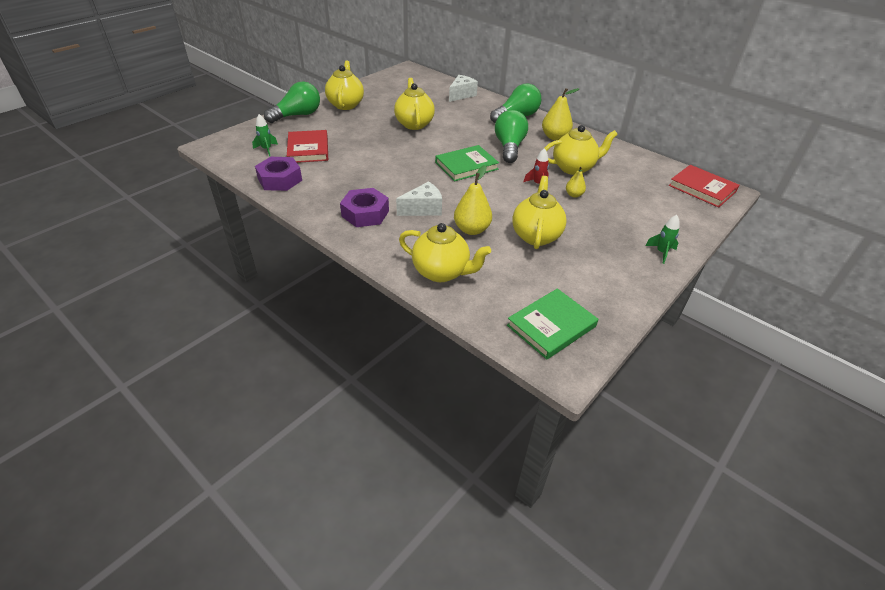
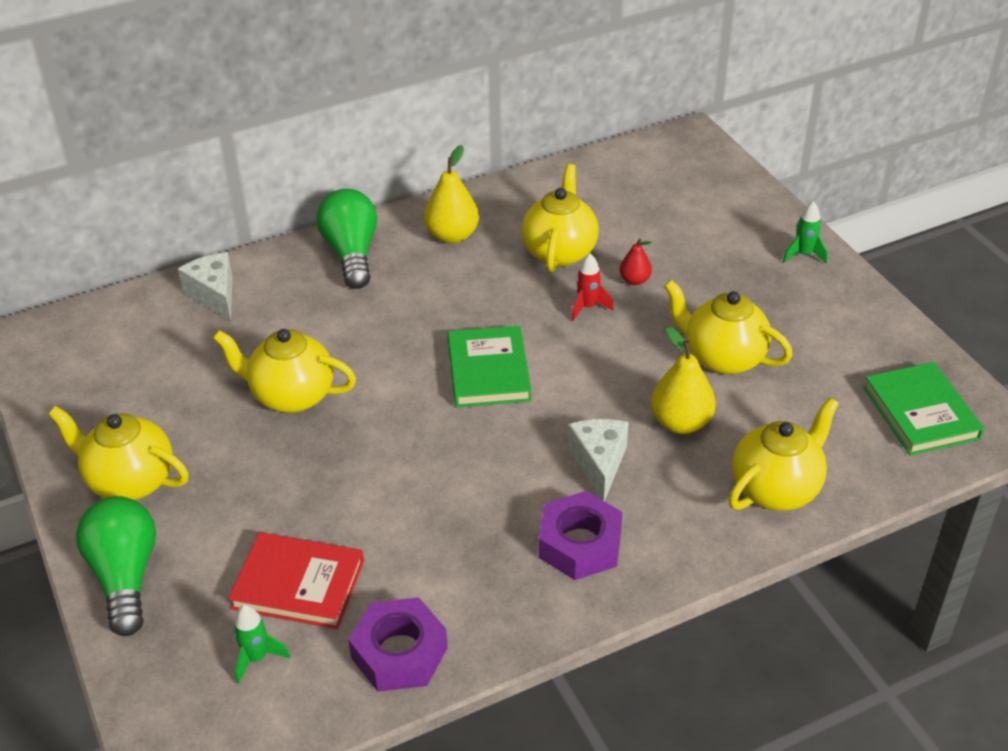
camera: 65 degrees left, 0 degrees up
green light bulb [495,110,528,163] -> none
yellow pear [566,167,586,198] -> red pear [619,238,652,285]
red book [669,165,740,208] -> none

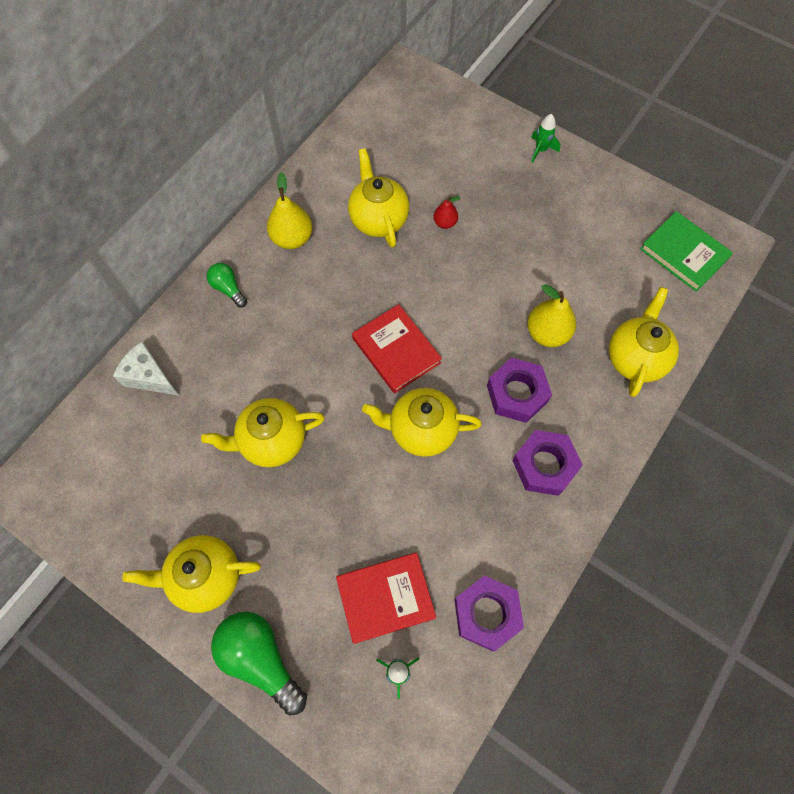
camera: 30 degrees left, 25 degrees up
green light bulb [316,189,377,289] -> green light bulb [207,263,247,307], size x0.54
green book [448,326,531,407] -> red book [352,304,442,394]
white cheese [568,419,629,502] -> purple nut [487,358,552,423]
red rocket [571,254,614,321] -> none
yellow teapot [664,280,793,375] -> yellow teapot moved to [362,388,482,457]

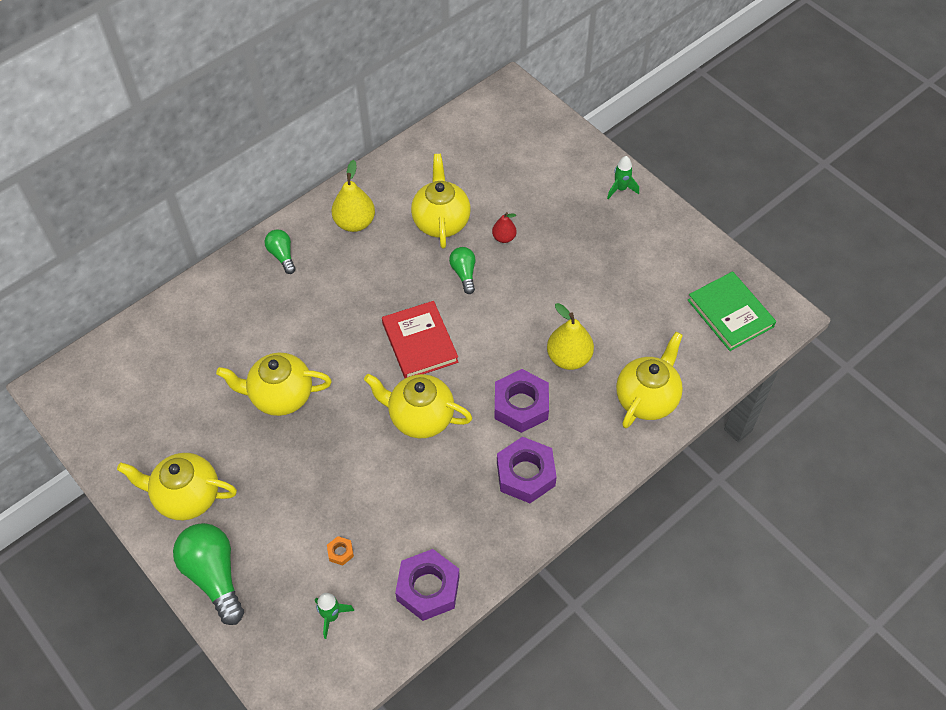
camera: 15 degrees right, 10 degrees down
white cheese [113,342,179,396] -> none
red book [336,553,436,644] -> orange nut [327,536,354,565]
none -> green light bulb [449,247,475,294]

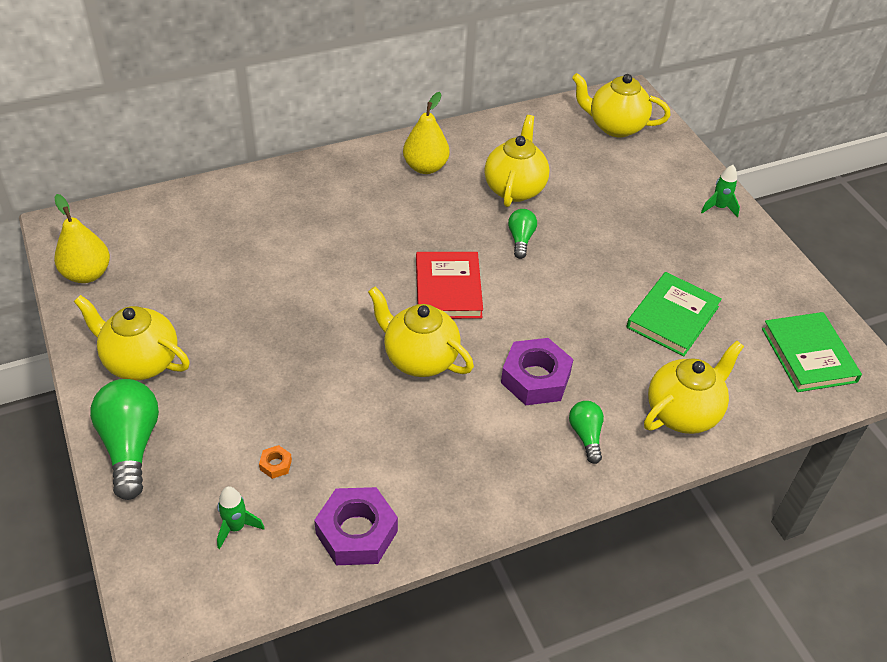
camera: 15 degrees right, 10 degrees down
yellow teapot [216,353,332,416] -> yellow teapot moved to [572,73,671,137]
green light bulb [265,229,296,274] -> green light bulb moved to [569,401,604,464]
red pear [492,212,517,243] -> none
purple nut [497,437,557,503] -> none
yellow pear [547,303,594,370] -> yellow pear moved to [54,194,110,283]
none -> green book [626,272,722,357]

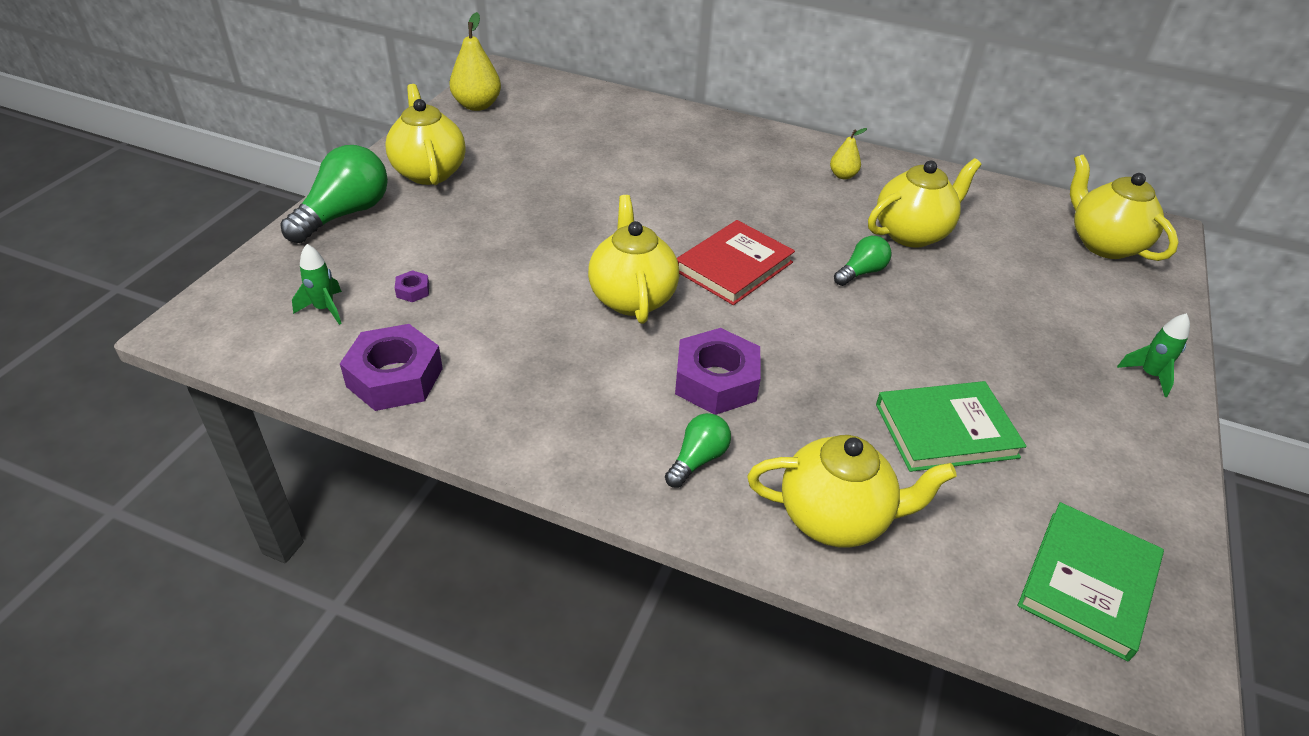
camera: 45 degrees right, 5 degrees down
orange nut [259,445,292,479] -> purple nut [395,270,429,302]
yellow pear [403,92,450,174] -> yellow pear [830,128,867,179], size x0.56

